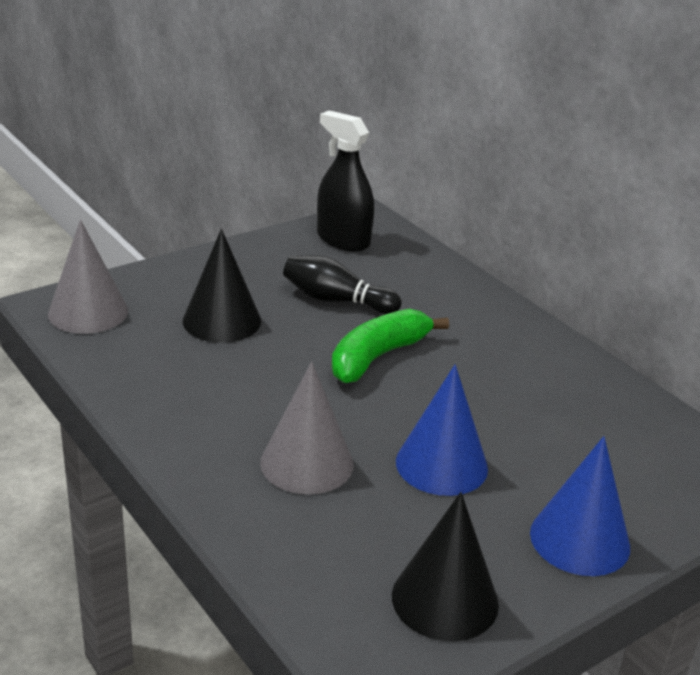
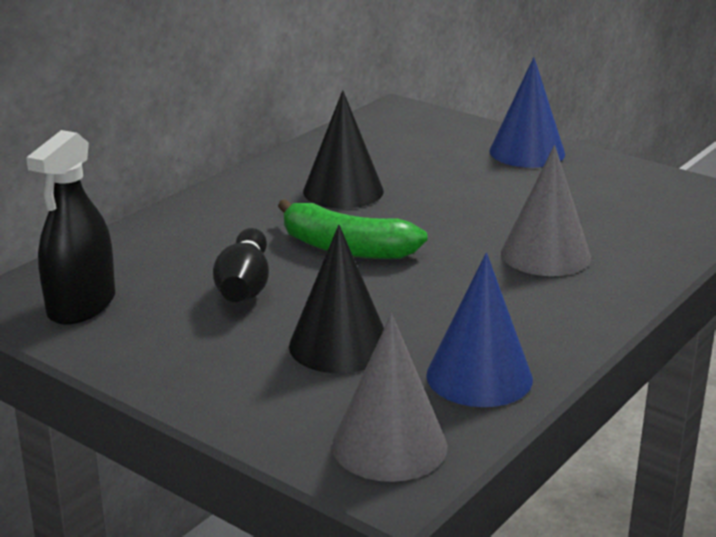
camera: 105 degrees left, 5 degrees down
black cone [392,492,499,641] -> black cone moved to [303,90,384,209]
blue cone [396,364,488,496] -> blue cone moved to [426,252,533,407]

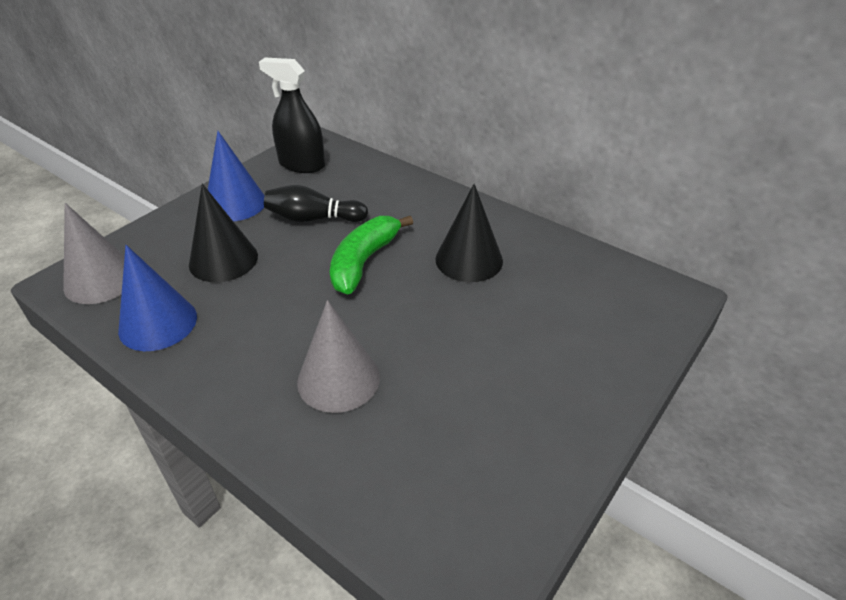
camera: 90 degrees right, 15 degrees up
blue cone [490,57,565,168] -> blue cone moved to [208,131,265,221]

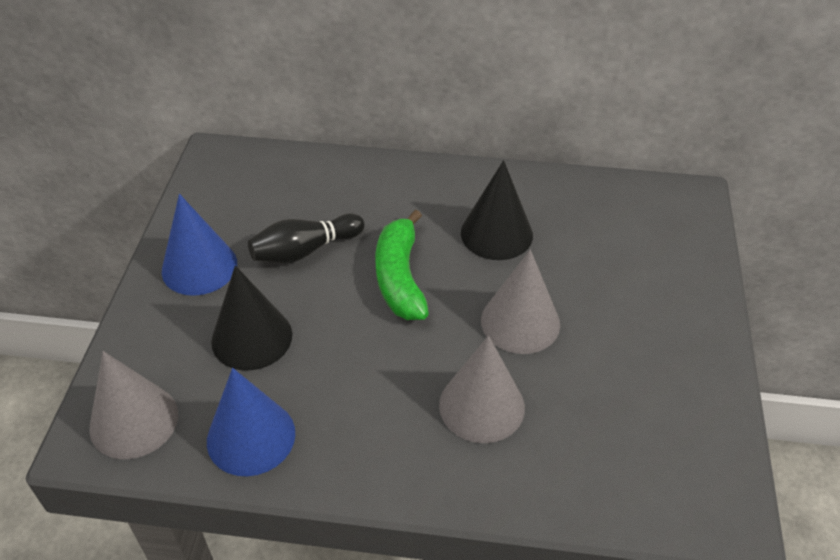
camera: 30 degrees left, 5 degrees up
black spray bottle [259,58,325,173] -> none
none -> grey cone [481,250,560,354]

